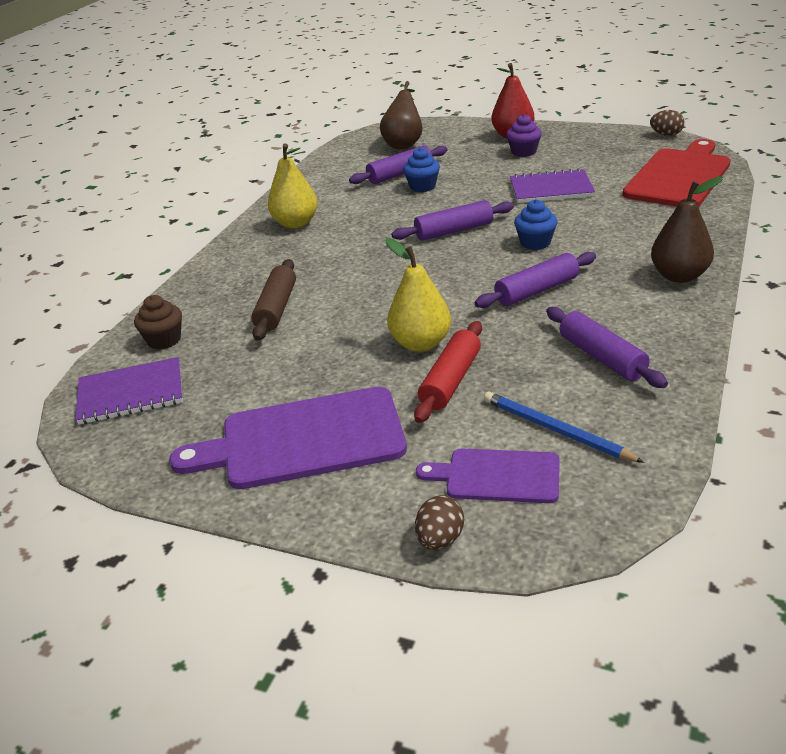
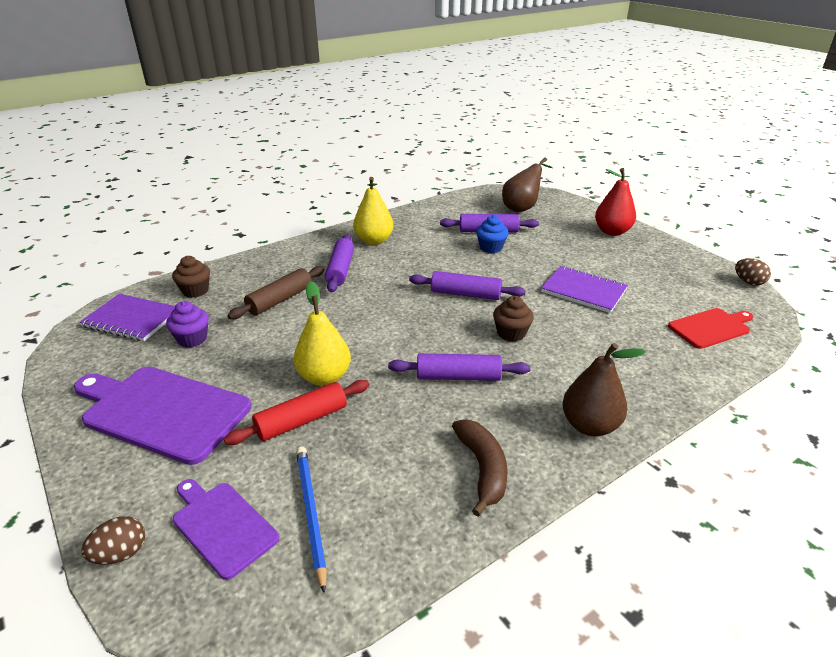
camera: 30 degrees right, 0 degrees up
purple cupcake [506,114,542,157] -> purple cupcake moved to [166,301,209,348]
blue cupcake [514,199,558,250] -> brown cupcake [493,296,534,342]
purple rolling pin [546,307,668,388] -> purple rolling pin moved to [325,234,354,293]
red cutting board [623,139,731,207] -> red cutting board [668,308,753,349], size x0.58
none -> brown banana [452,419,508,517]

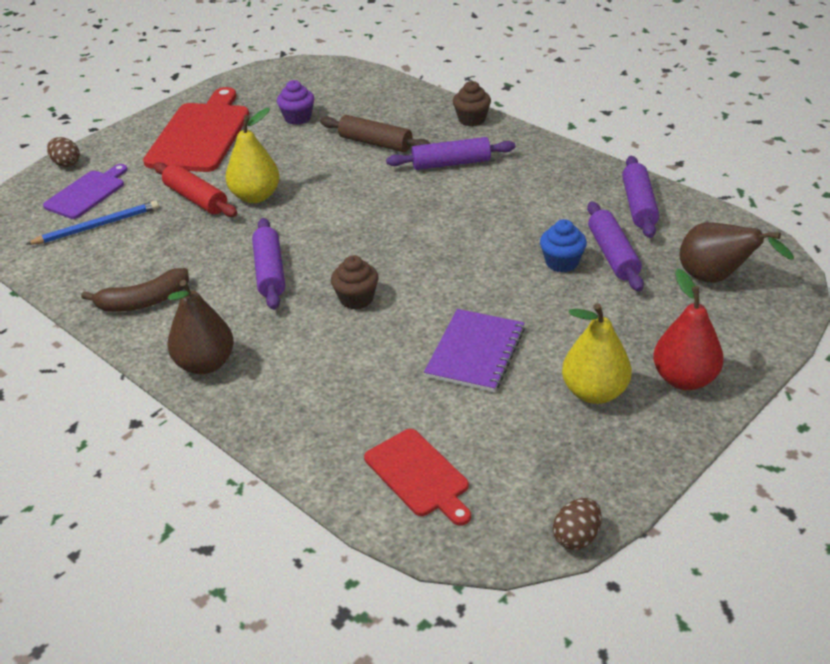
camera: 80 degrees right, 5 degrees up
purple cutting board [74,367,252,465] -> red cutting board [143,87,249,172]
purple notebook [80,294,175,341] -> none
brown cupcake [172,256,210,298] -> brown cupcake moved to [453,81,491,126]
yellow pear [353,177,394,245] -> yellow pear moved to [562,303,632,404]
purple rolling pin [409,271,526,300] -> purple rolling pin moved to [622,156,659,238]

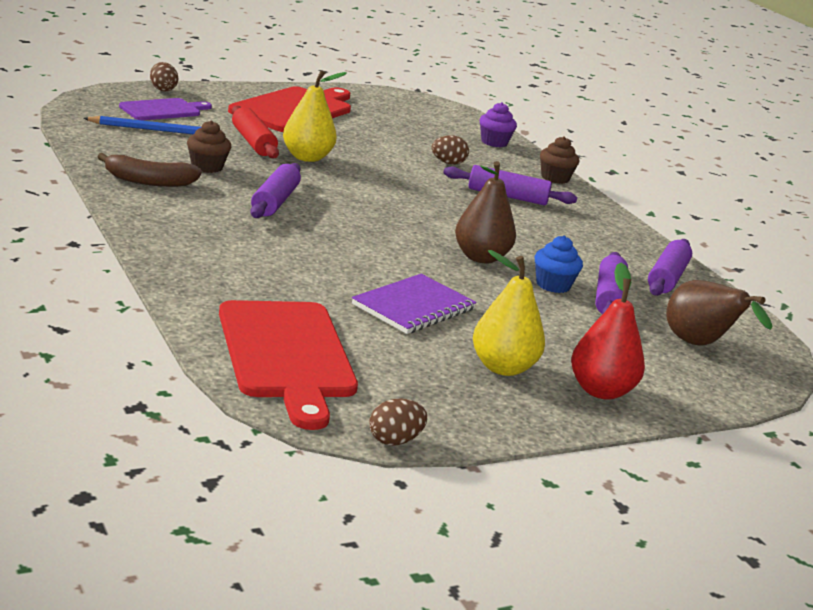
camera: 15 degrees right, 15 degrees down
brown pear [168,280,234,374] -> brown pear moved to [455,161,516,263]
purple cupcake [277,80,314,125] -> purple cupcake moved to [479,102,517,147]
brown rolling pin [320,115,431,152] -> brown egg [431,135,469,165]
brown cupcake [331,255,379,309] -> brown cupcake moved to [187,121,231,173]
red cutting board [364,429,471,526] -> red cutting board [219,300,358,430], size x1.74

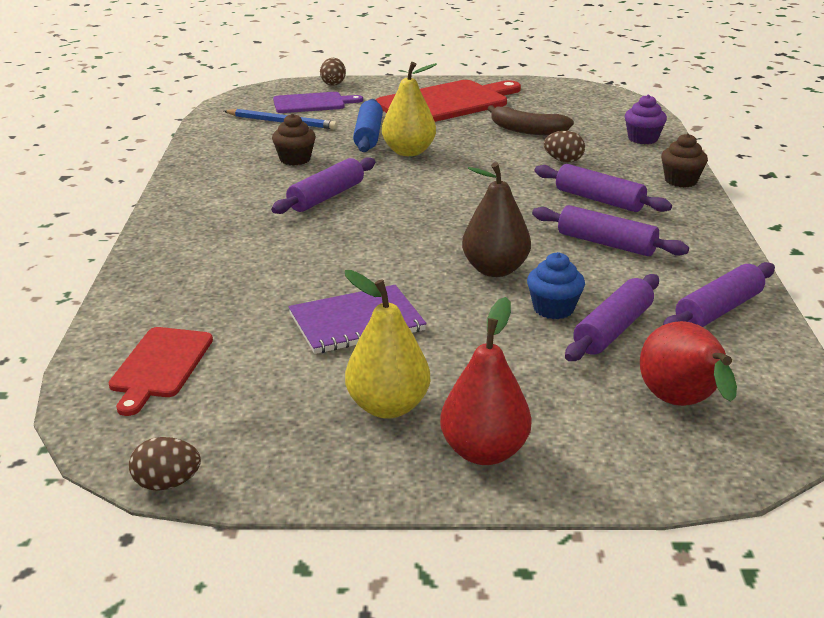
camera: 30 degrees right, 5 degrees up
brown banana [97,153,202,187] -> brown banana moved to [488,105,574,135]
red cutting board [219,300,358,430] -> red cutting board [109,327,213,416], size x0.58
red rolling pin [232,105,279,159] -> blue rolling pin [353,99,383,152]
brown pear [666,280,772,346] -> red pear [640,321,737,406]
none -> purple rolling pin [532,205,689,256]

